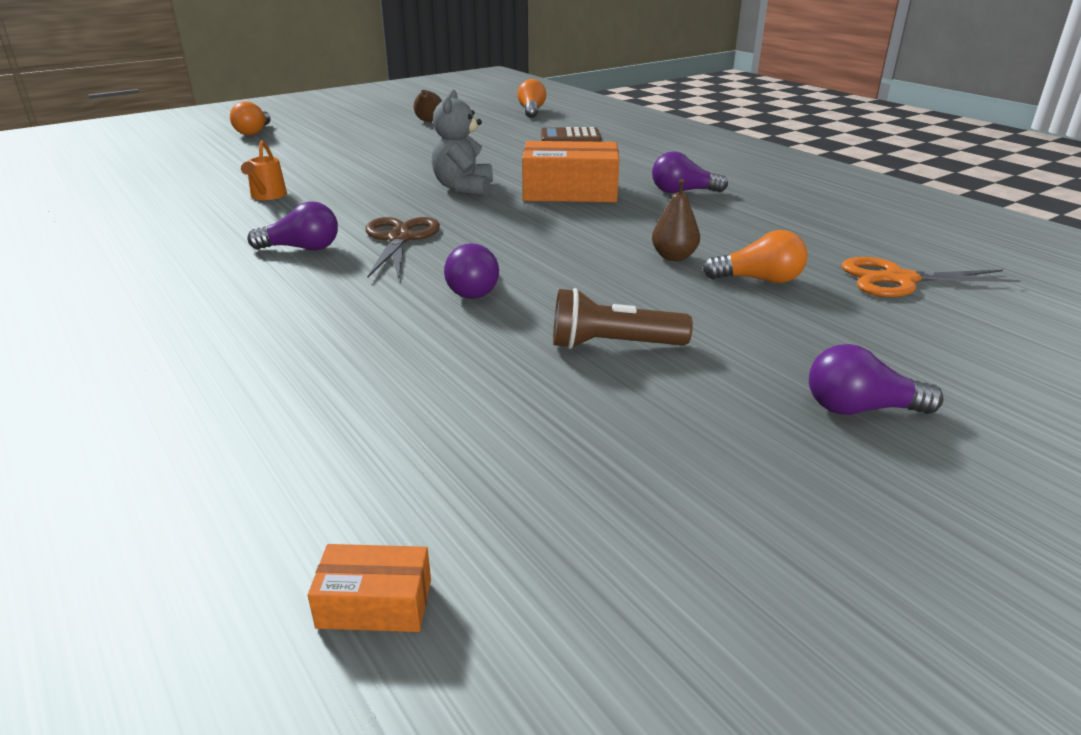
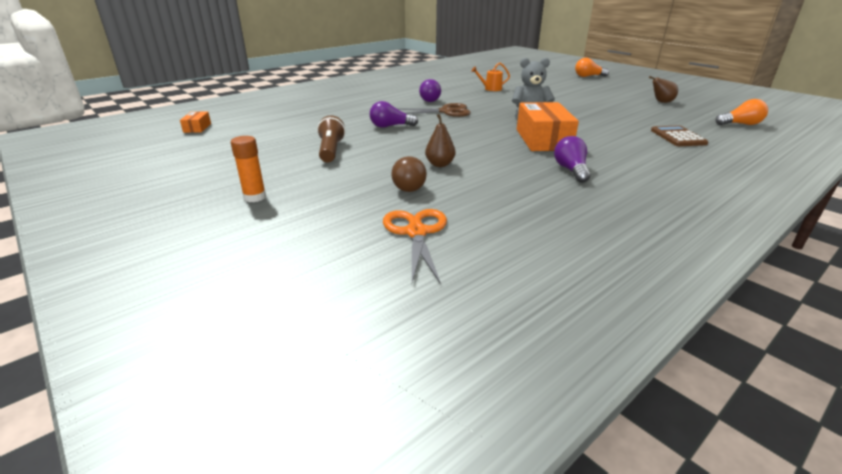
camera: 85 degrees right, 0 degrees up
orange light bulb [703,230,808,283] -> brown light bulb [391,156,427,192]
purple light bulb [809,344,944,415] -> orange glue stick [231,136,266,202]

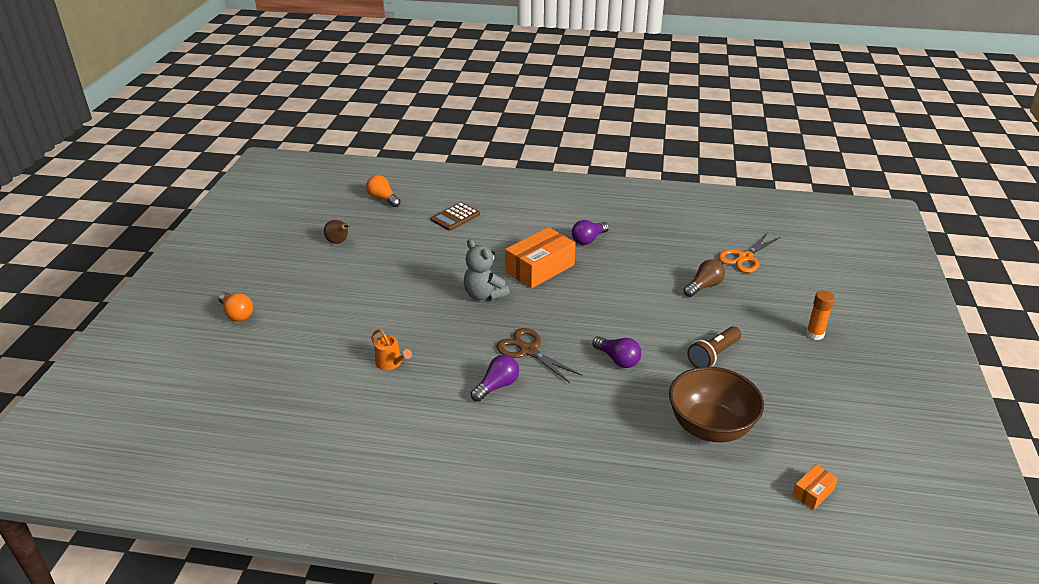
camera: 130 degrees left, 5 degrees up
brown pear [425,114,455,167] -> none
none -> brown bowl [669,367,764,442]

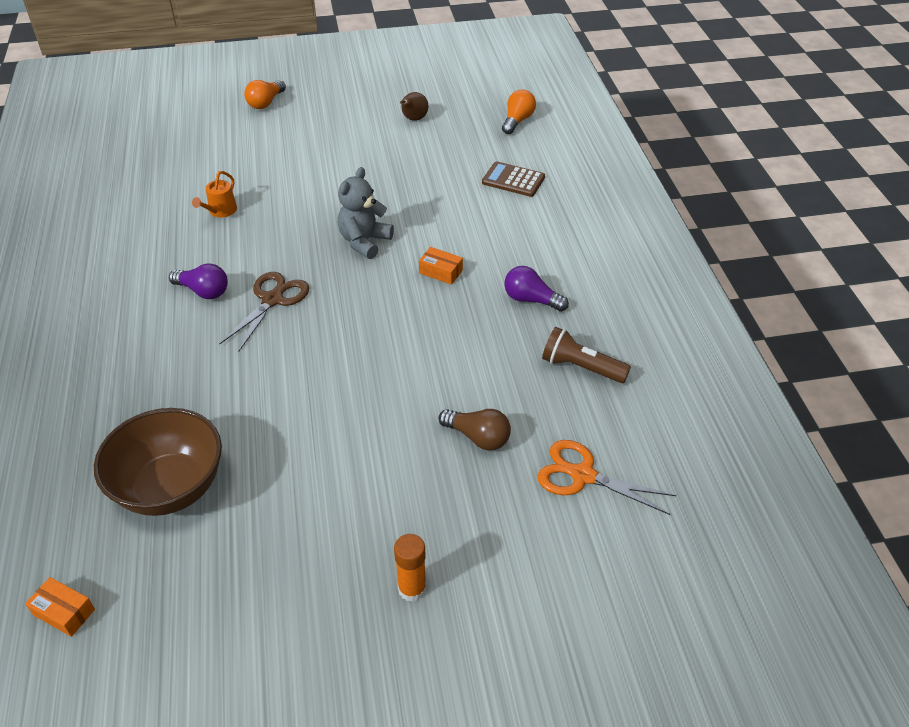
camera: 70 degrees right, 10 degrees up
orange box [505,227,576,288] -> orange box [419,247,463,285], size x0.47
purple light bulb [592,336,641,368] -> none
brown flashlight [687,326,741,368] -> brown flashlight moved to [542,327,631,383]

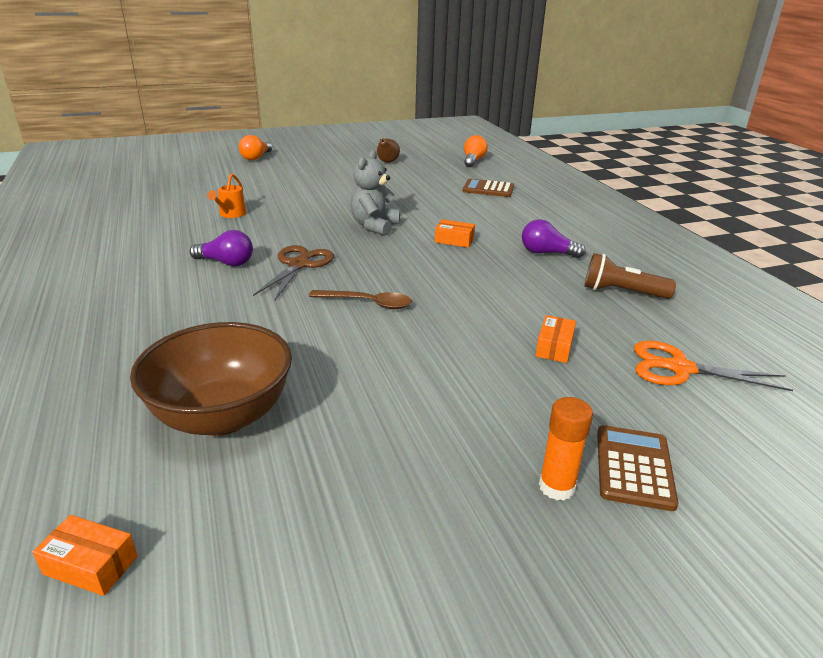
camera: 10 degrees left, 15 degrees down
brown light bulb [439,409,511,450] -> orange box [535,315,576,363]
none -> brown spoon [309,290,412,309]
none -> brown calculator [597,425,678,511]

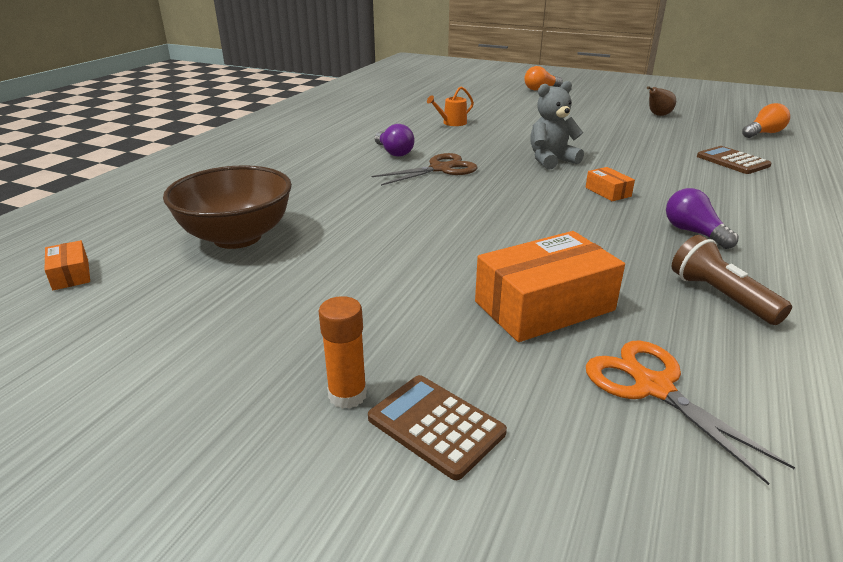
camera: 45 degrees right, 0 degrees up
brown spoon [309,290,412,309] -> none
orange box [535,315,576,363] -> orange box [475,231,625,342], size x2.14
brown calculator [597,425,678,511] -> brown calculator turned 105 degrees counterclockwise [368,375,507,480]

